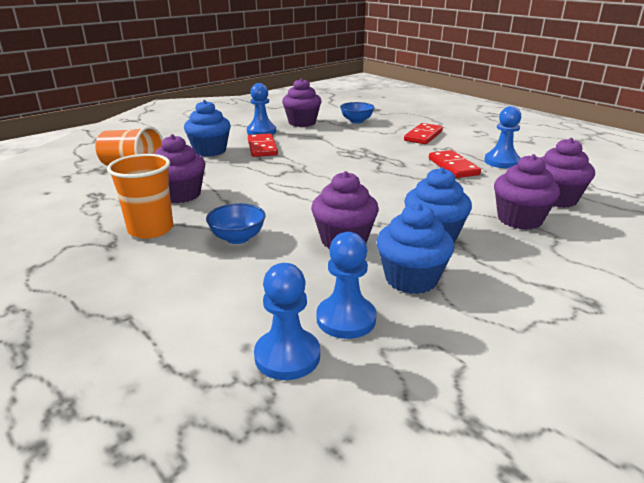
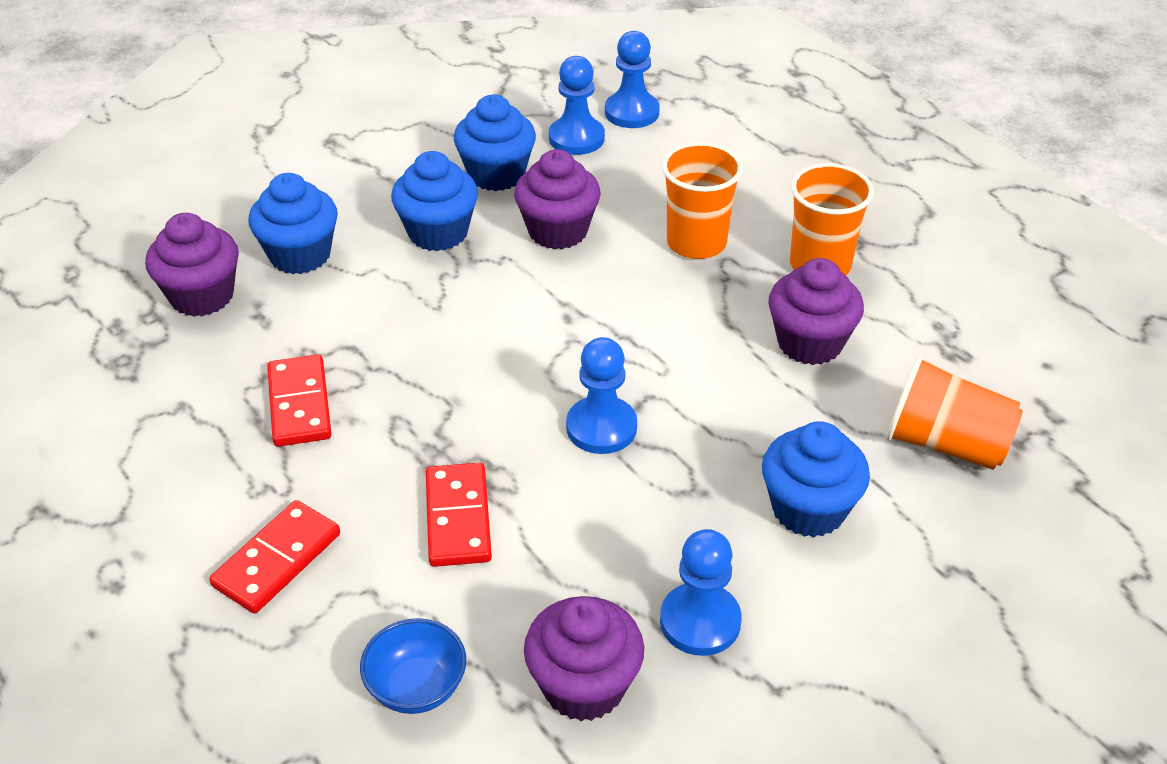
camera: 175 degrees left, 15 degrees up
blue bowl [206,203,265,244] -> orange cup [662,142,743,259]
red domino [248,133,278,157] -> red domino moved to [426,462,492,567]
blue pawn [484,106,521,168] -> blue pawn moved to [566,337,637,454]
purple cupcake [494,154,560,230] -> blue cupcake [248,173,338,274]

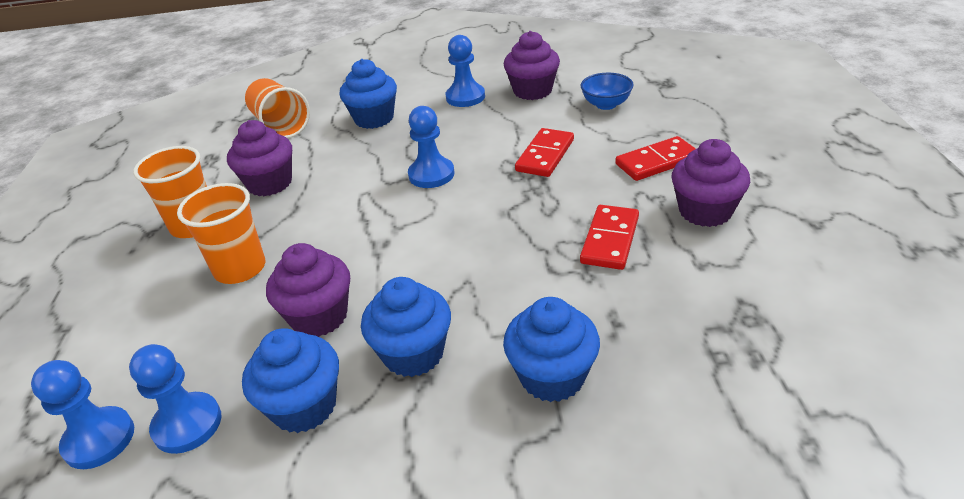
camera: 145 degrees left, 5 degrees down
purple cupcake [145,213,239,317] -> purple cupcake moved to [672,139,750,227]

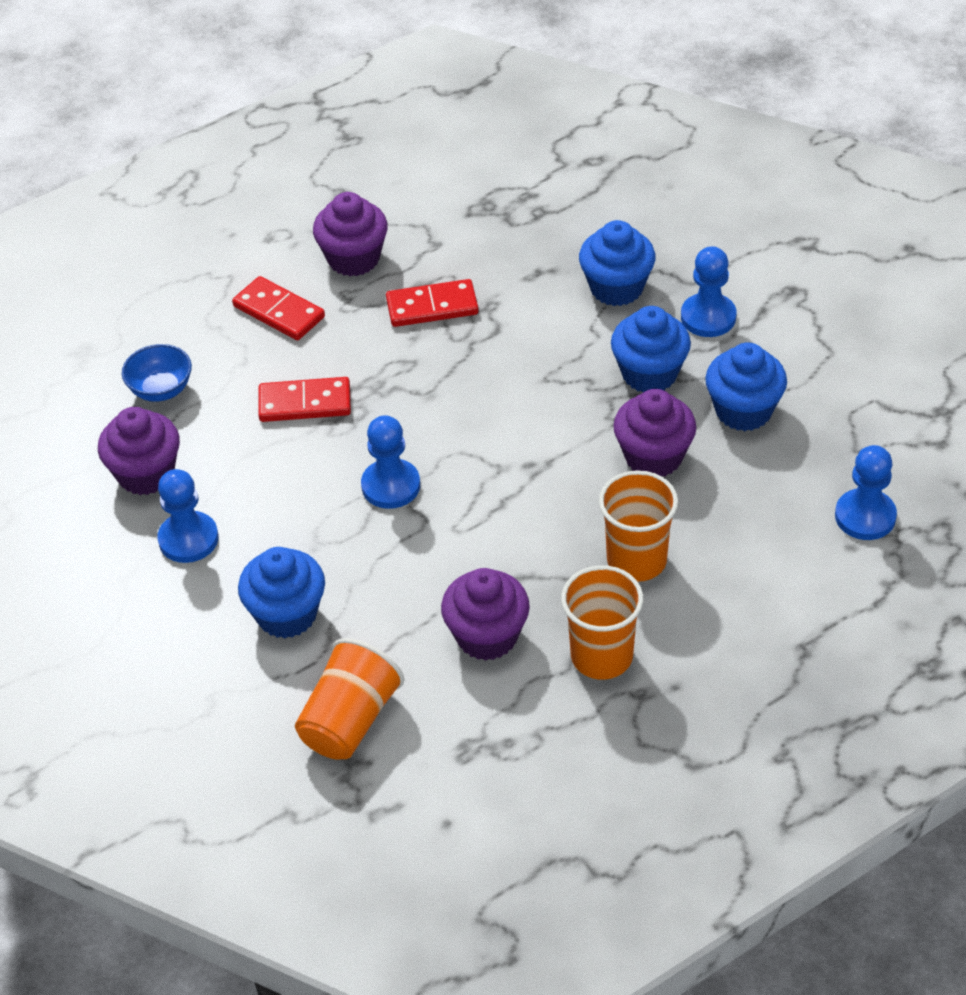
camera: 120 degrees left, 10 degrees up
blue pawn [129,344,221,454] -> blue pawn moved to [681,246,736,337]

